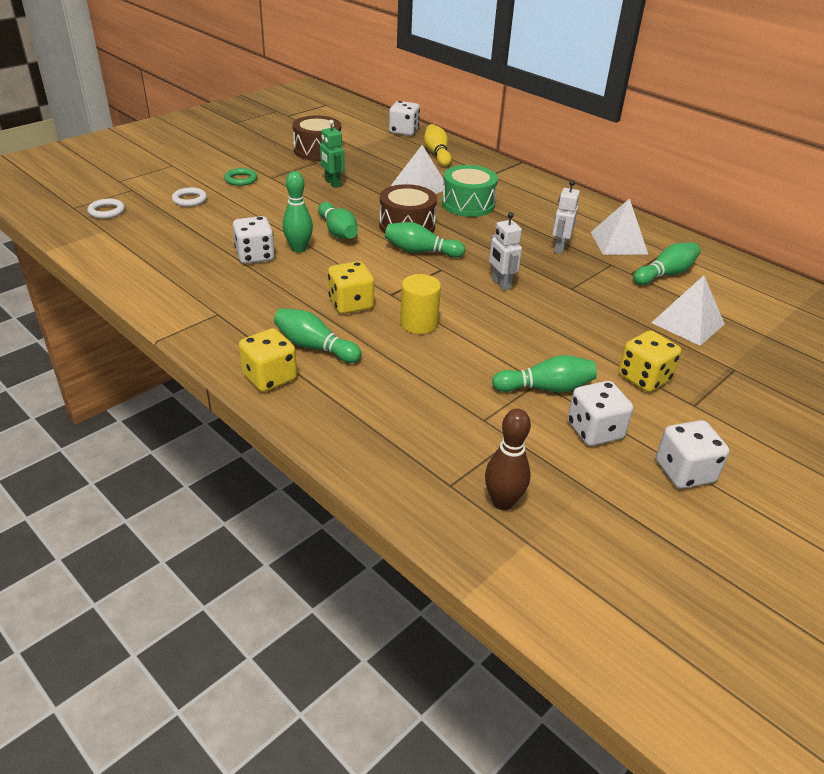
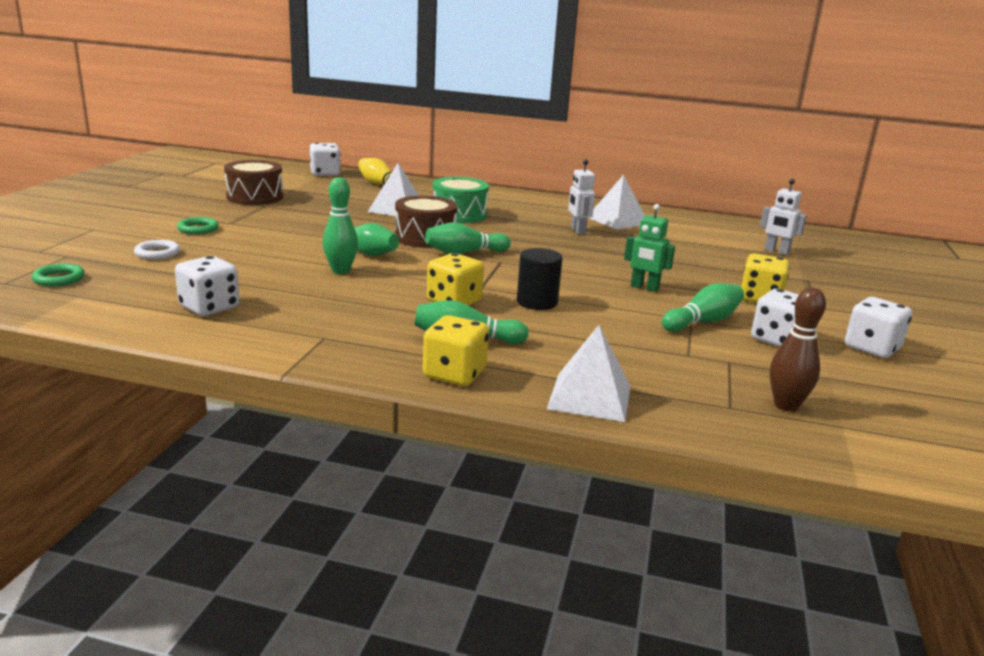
camera: 30 degrees left, 15 degrees down
white ring [88,199,125,219] -> green ring [32,263,85,286]
white dice [233,216,275,264] -> white dice moved to [175,256,240,316]
green robot [320,120,344,188] -> green robot moved to [624,204,675,292]
yellow cylinder [400,274,441,334] -> black cylinder [517,248,562,310]
white robot [489,212,522,290] -> white robot moved to [760,179,807,255]
green bowling pin [633,243,701,285] -> none
white pyramid [651,275,725,346] -> white pyramid moved to [547,325,631,422]

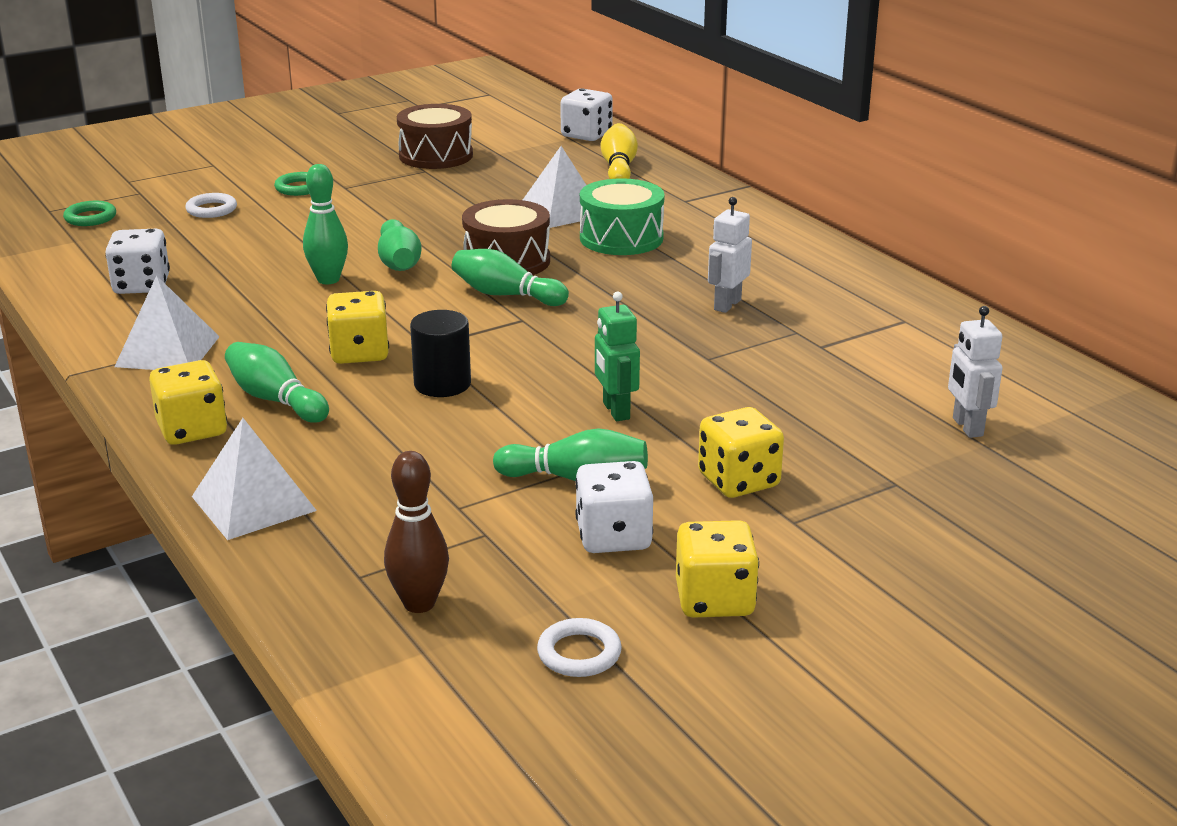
camera: 45 degrees right, 5 degrees up
white pyramid [589,175,645,230] -> white pyramid moved to [114,275,220,370]
white dice [845,297,912,358] -> yellow dice [676,520,759,618]
none -> white ring [537,618,622,677]

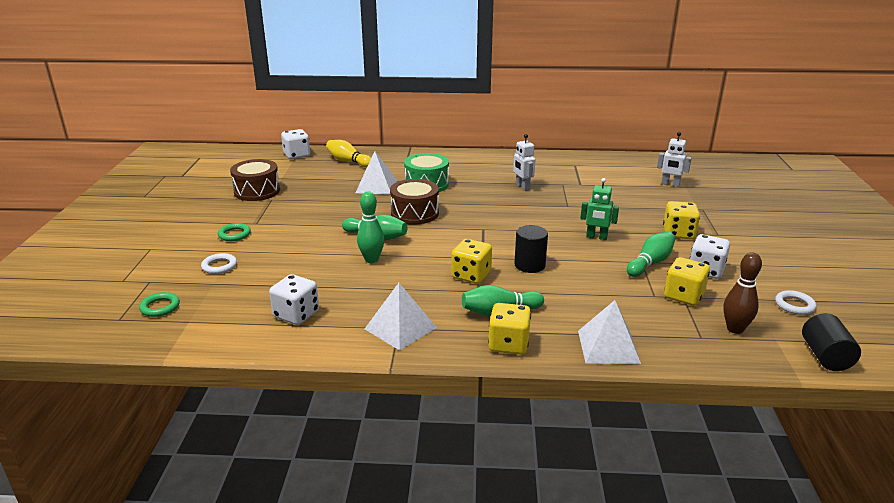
camera: 55 degrees left, 0 degrees up
green bowling pin [452,249,569,306] -> none
yellow dice [676,520,759,618] -> yellow dice moved to [664,257,710,306]
none -> black cylinder [802,313,861,371]

